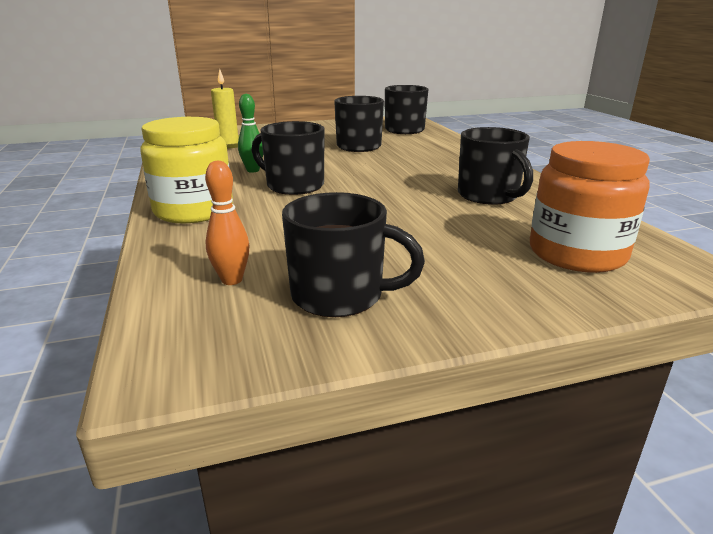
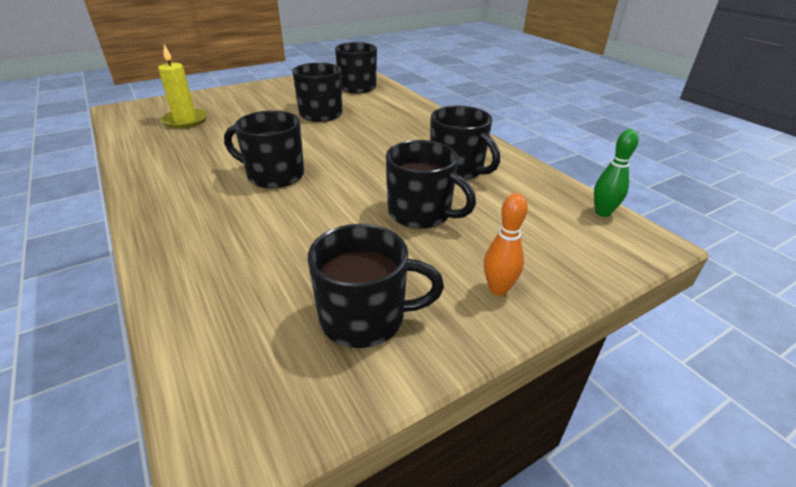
camera: 15 degrees left, 10 degrees up
yellow jar [140,117,233,223] -> none
orange bowling pin [205,161,249,285] -> orange bowling pin moved to [484,193,528,296]
green bowling pin [238,94,263,173] -> green bowling pin moved to [594,129,639,217]
orange jar [530,141,650,273] -> none
none -> black mug [386,140,476,229]

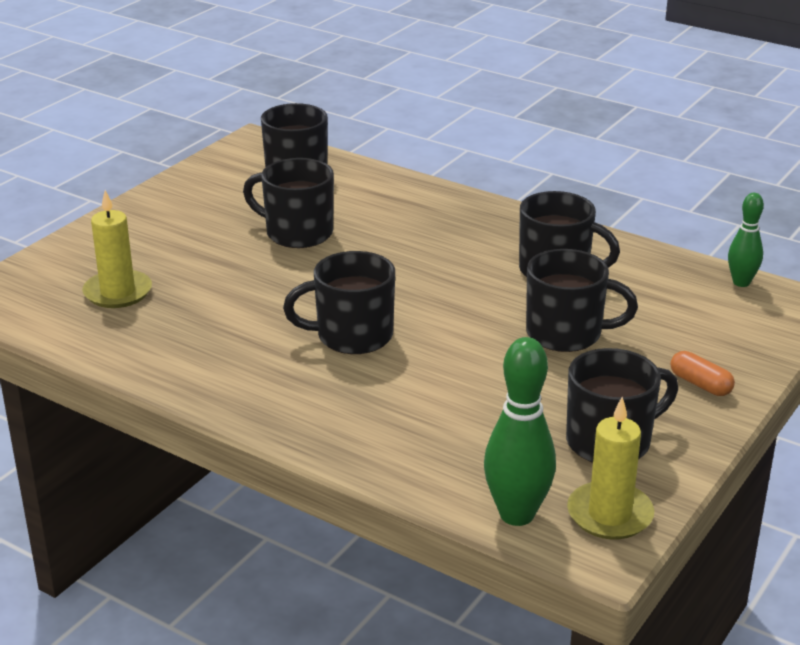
camera: 25 degrees left, 5 degrees down
orange bowling pin [484,193,528,296] -> orange capsule [670,351,735,396]
none -> green bowling pin [484,337,556,526]
none -> yellow candle [567,397,654,539]

